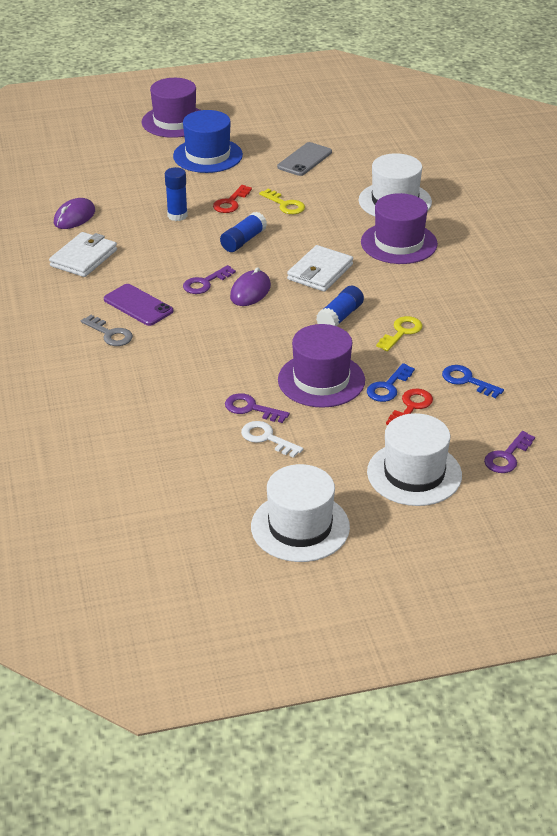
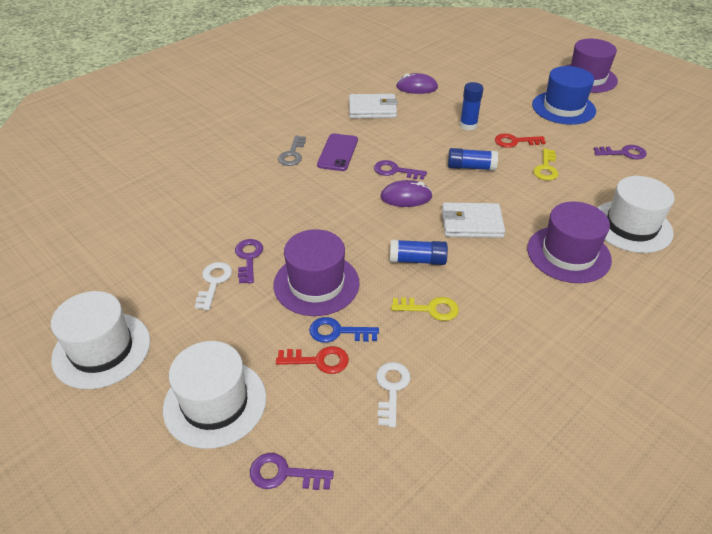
camera: 60 degrees right, 5 degrees up
grey phone [277,142,332,176] -> purple key [594,145,647,159]
blue key [442,365,504,398] -> white key [376,362,410,428]

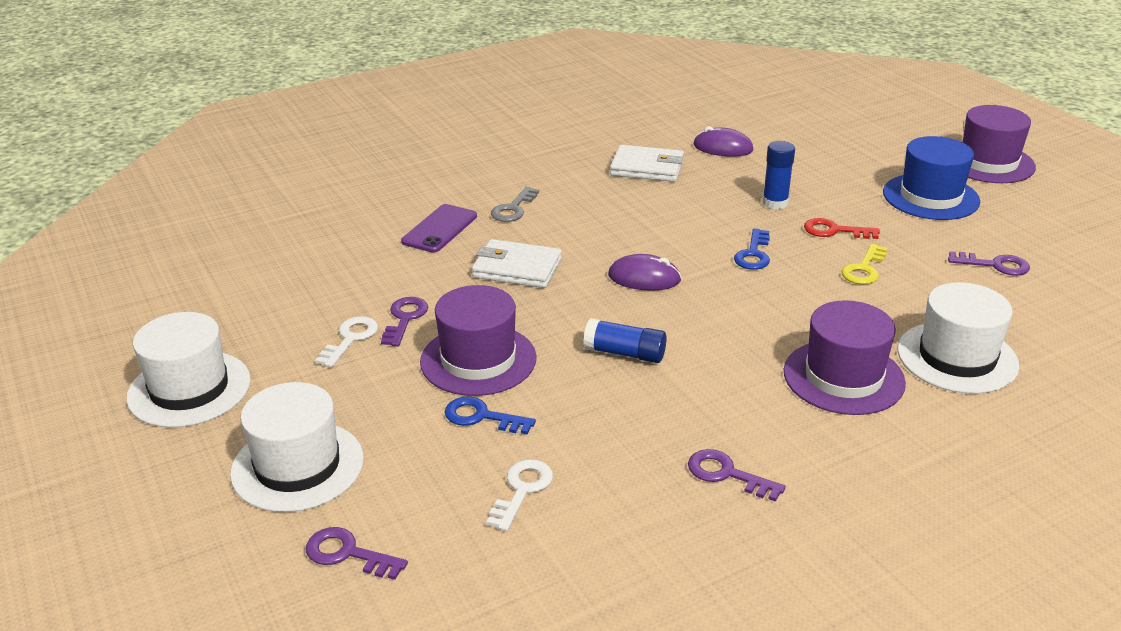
camera: 15 degrees right, 10 degrees down
red key [276,346,349,374] -> none
purple phone [317,133,358,171] -> purple phone moved to [401,204,477,253]
purple key [374,160,427,180] -> purple key moved to [688,449,786,502]
yellow key [391,297,459,321] -> none
white wallet [442,203,505,238] -> white wallet moved to [472,239,562,288]
blue glue stick [448,148,498,171] -> blue key [734,228,770,270]

